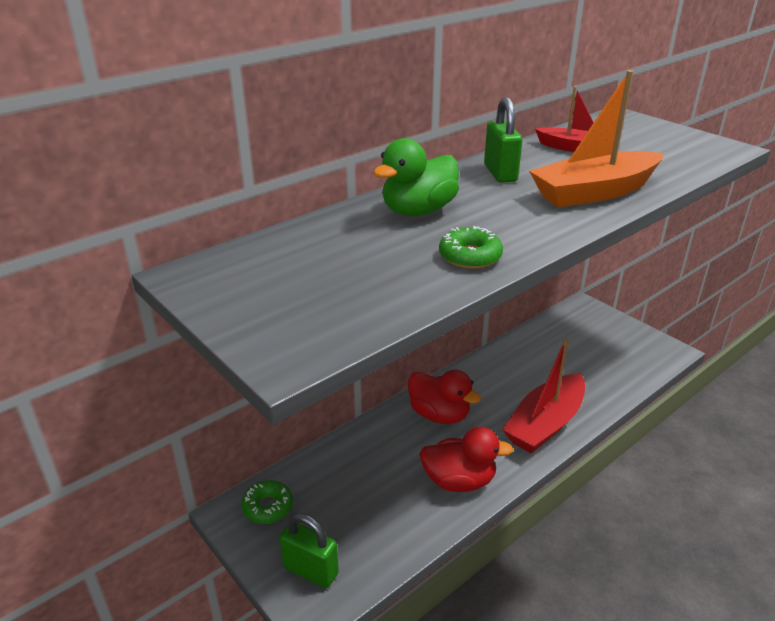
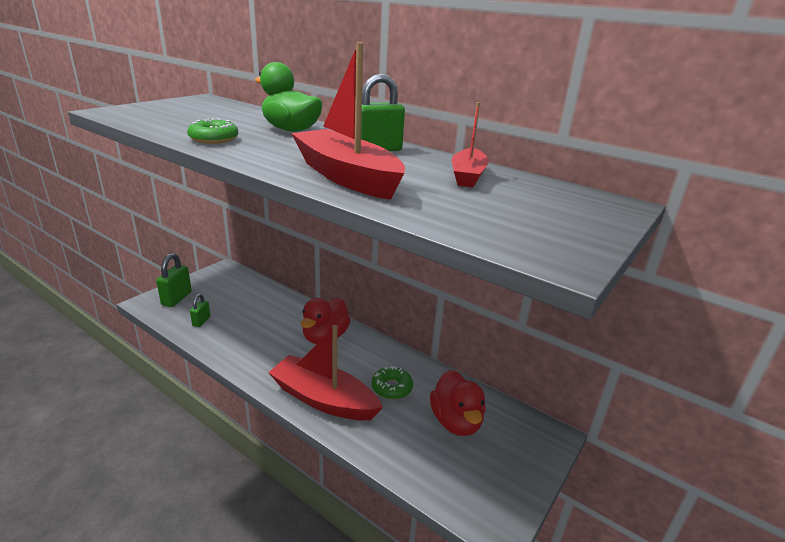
camera: 75 degrees right, 5 degrees down
green donut [241,480,293,524] -> green donut moved to [372,366,413,399]
red duck [419,427,513,492] -> red duck moved to [430,370,486,436]
orange boat [529,70,664,208] -> red boat [291,42,405,200]
none -> green padlock [190,294,211,327]

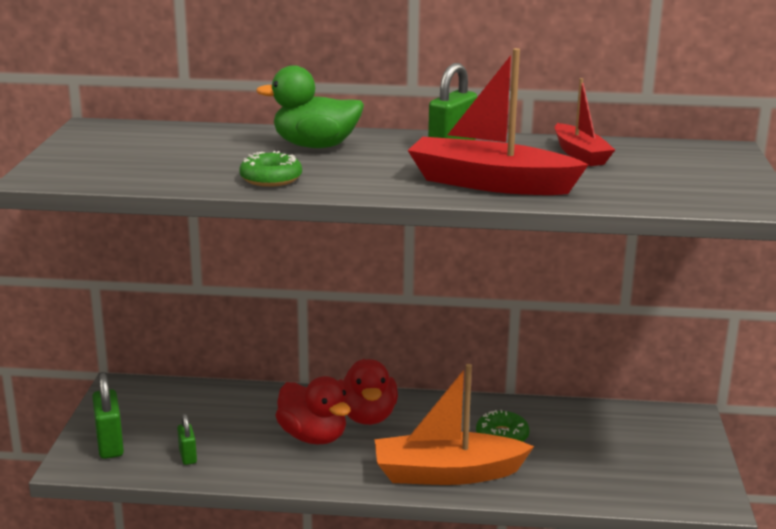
camera: 30 degrees left, 5 degrees down
red boat [268,325,383,420] -> orange boat [375,364,534,485]
red duck [430,370,486,436] -> red duck moved to [275,376,351,444]

